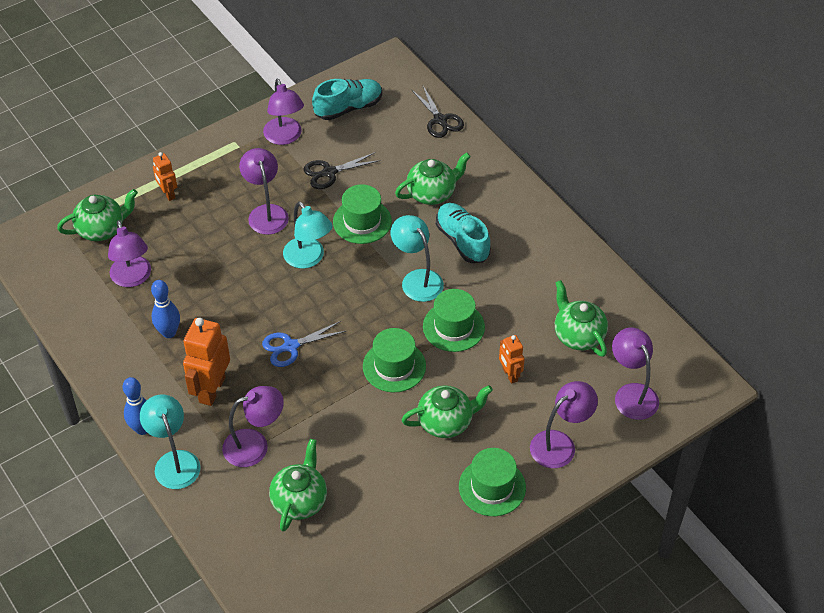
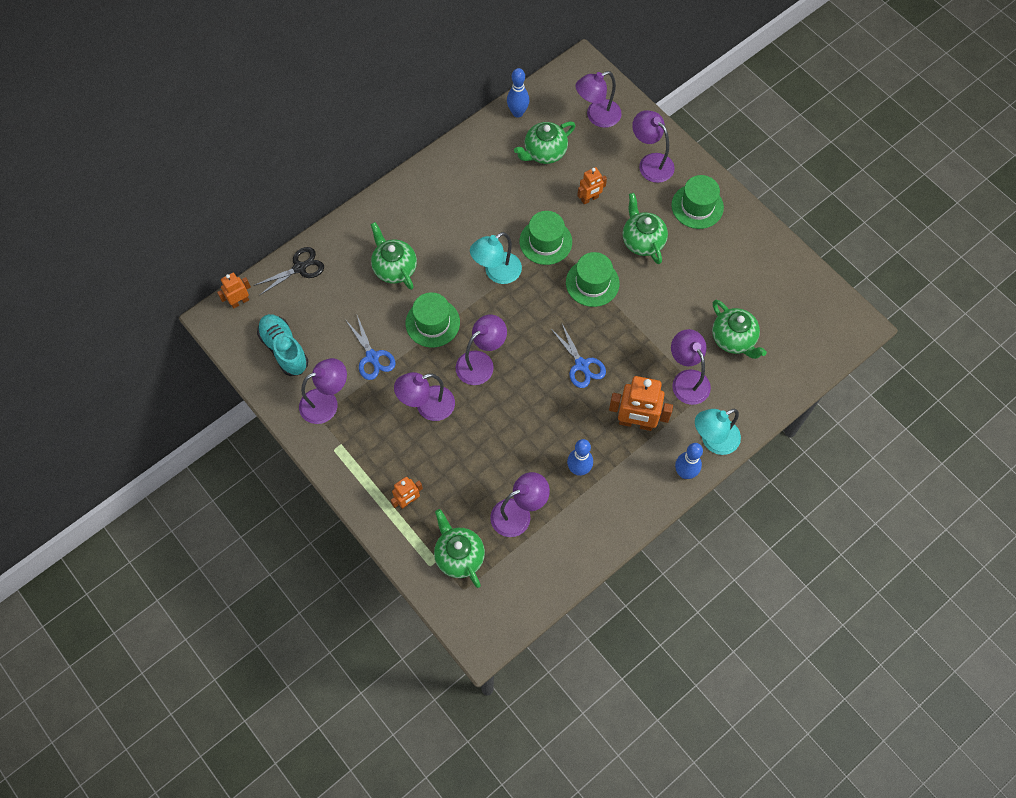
camera: 95 degrees left, 15 degrees up
green teapot [269,439,327,532] -> green teapot turned 135 degrees counterclockwise [712,300,767,359]
turquoise lamp [283,202,333,268] -> purple lamp [456,314,507,385]
black scissors [304,152,380,189] -> blue scissors [346,316,396,380]
turquoise shoe [436,203,491,263] -> none
none -> orange robot [217,273,251,308]
none -> blue bowling pin [507,68,529,117]

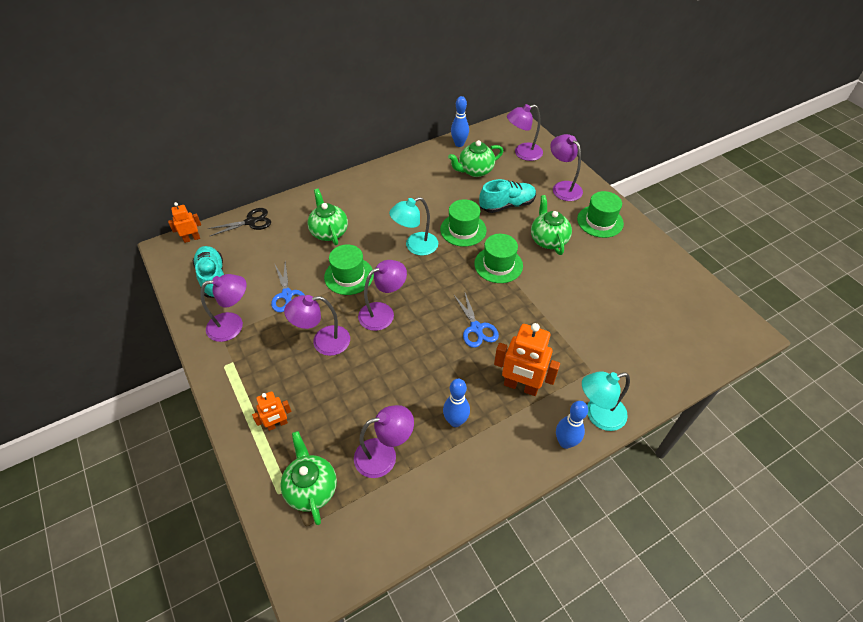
camera: 10 degrees right, 15 degrees down
orange robot [577,167,607,205] -> turquoise shoe [479,179,536,213]
purple lamp [671,329,711,405] -> none
green teapot [712,300,767,359] -> none

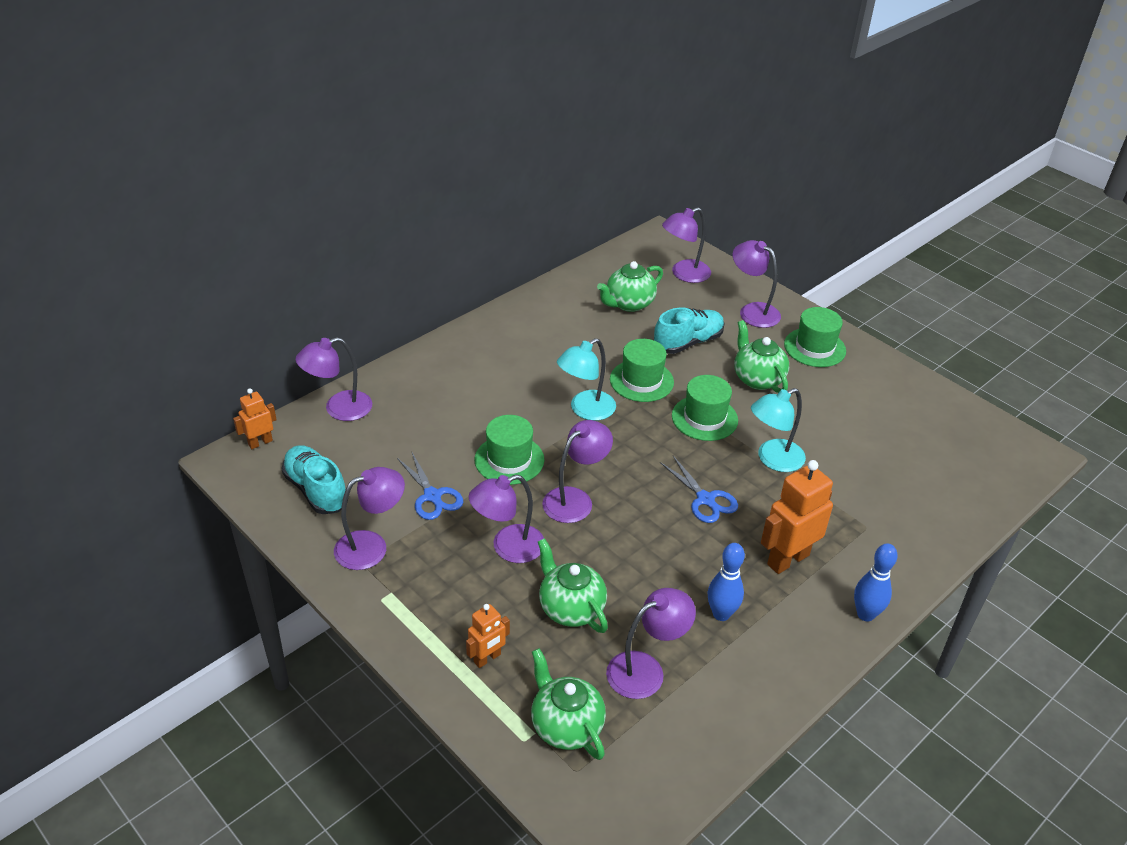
camera: 15 degrees left, 10 degrees down
black scissors [207,208,271,236] -> purple lamp [296,337,372,421]
green teapot [307,189,348,245] -> green teapot moved to [538,538,608,633]
blue bowling pin [451,96,469,147] -> none
orange robot [494,323,560,396] -> orange robot turned 135 degrees clockwise [761,460,833,574]
turquoise lamp [582,371,630,431] -> turquoise lamp moved to [751,388,806,472]

